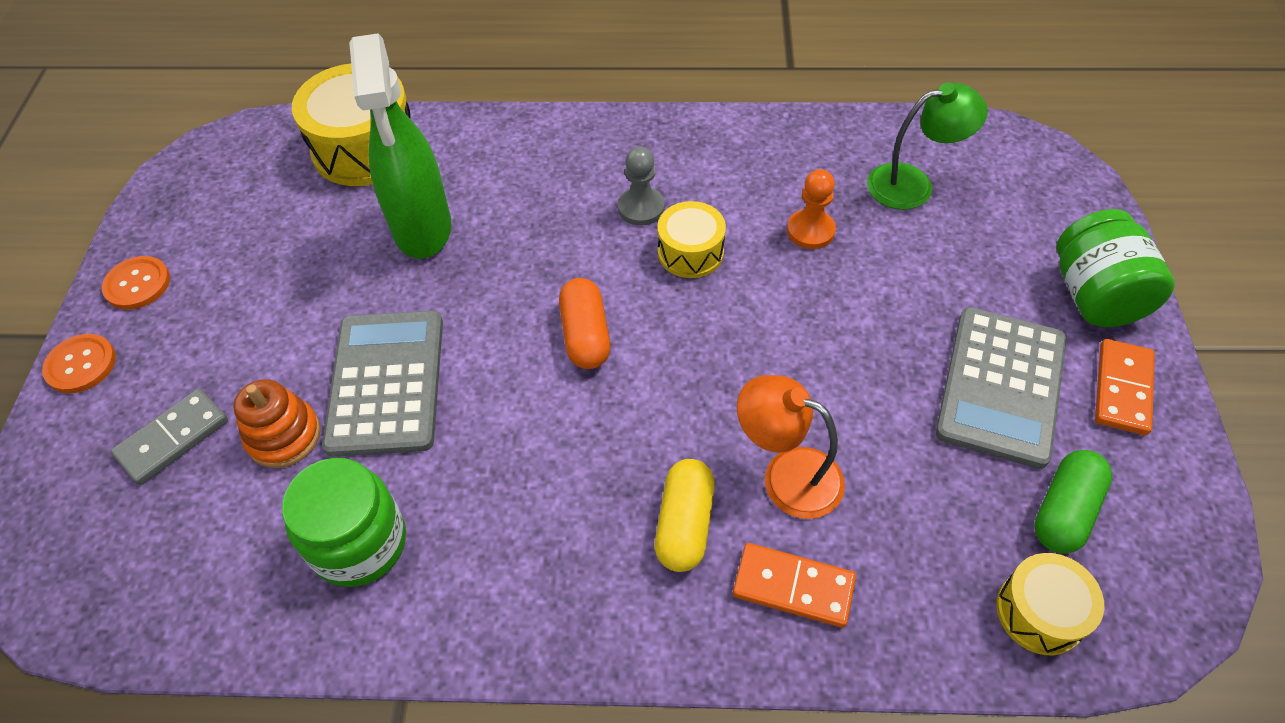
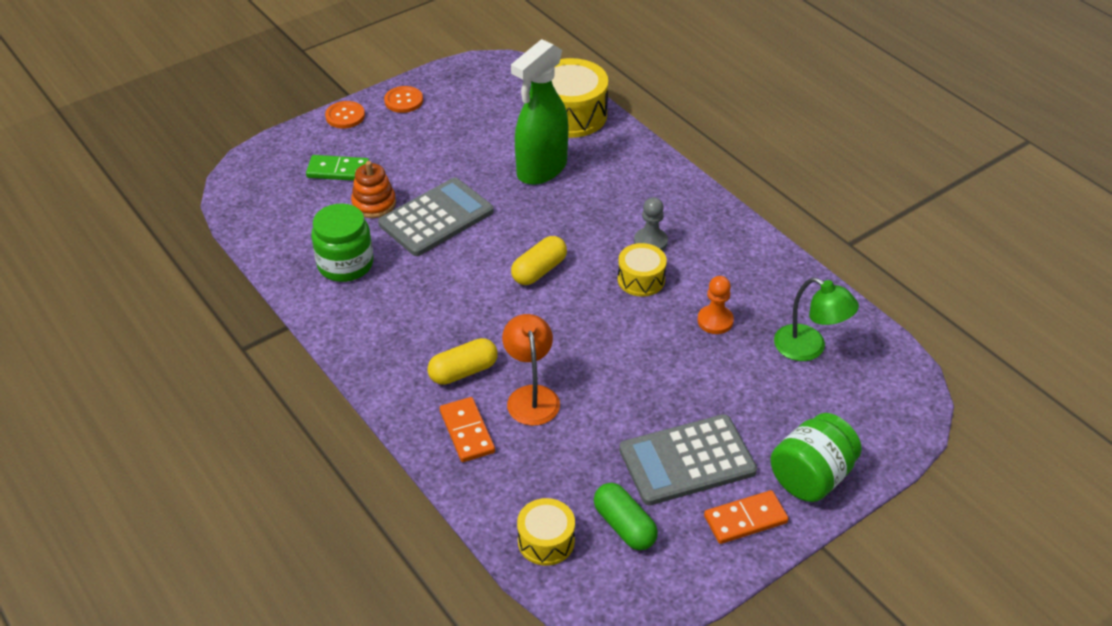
camera: 50 degrees right, 10 degrees down
grey domino [111,388,228,485] -> green domino [306,155,369,181]
orange capsule [559,278,610,369] -> yellow capsule [511,236,567,285]
green capsule [1034,450,1112,554] -> green capsule turned 60 degrees clockwise [594,483,658,550]

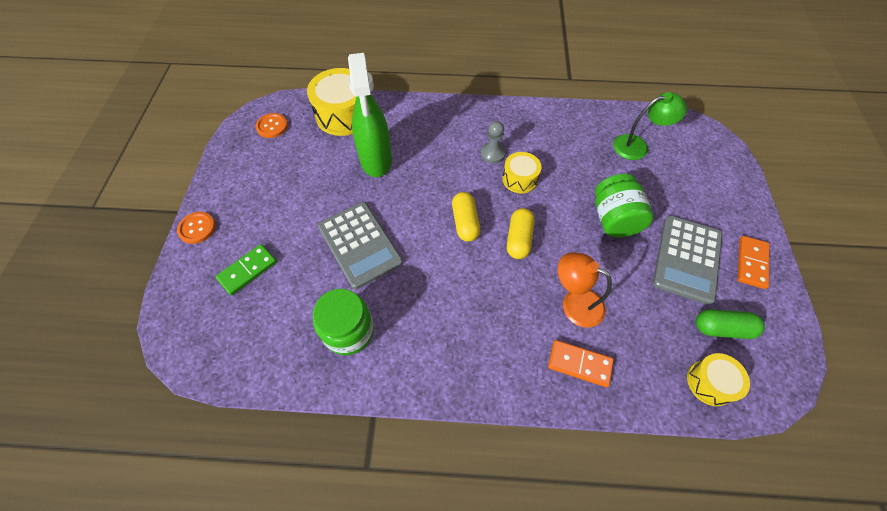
camera: 50 degrees left, 15 degrees up
orange stacking toy [351,161,396,218] -> none
grey calculator [378,177,494,256] -> grey calculator turned 150 degrees clockwise [317,202,403,289]
orange button [384,86,423,113] -> orange button moved to [255,113,288,138]
yellow capsule [428,338,498,385] -> yellow capsule moved to [507,208,535,259]
orange pawn [697,276,734,334] -> none
green jar [770,413,862,502] -> green jar moved to [595,174,653,238]

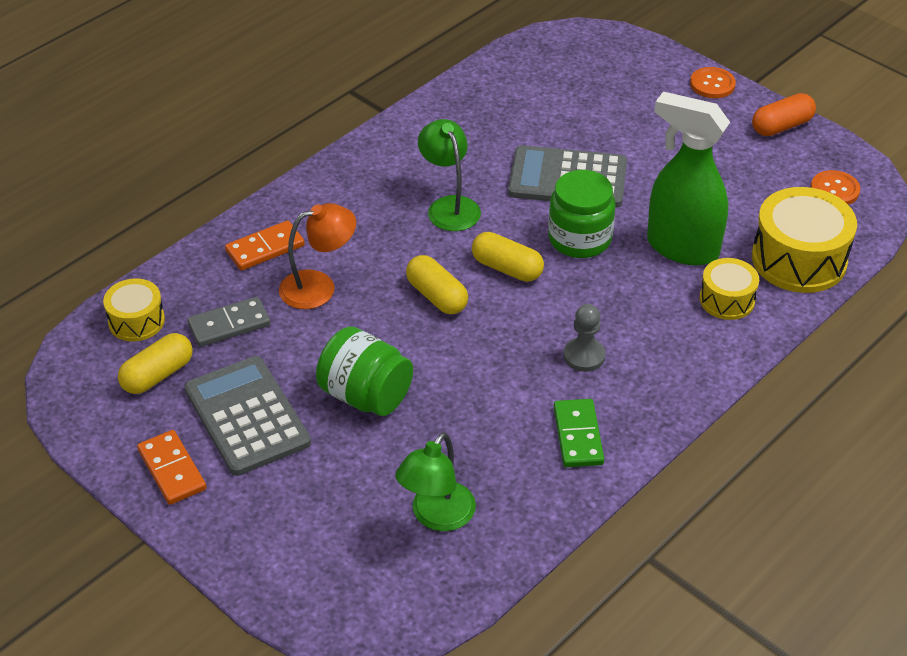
camera: 130 degrees right, 15 degrees down
green domino [215,244,277,295] -> green domino moved to [554,399,604,467]
green jar [313,289,374,355] -> green jar moved to [548,170,616,258]
yellow drum [502,152,542,194] -> yellow drum moved to [700,258,759,320]
green capsule [696,309,765,339] -> yellow capsule [118,333,193,394]
none -> grey domino [187,297,271,347]
none -> green lamp [418,119,481,231]
none -> orange capsule [752,93,816,136]

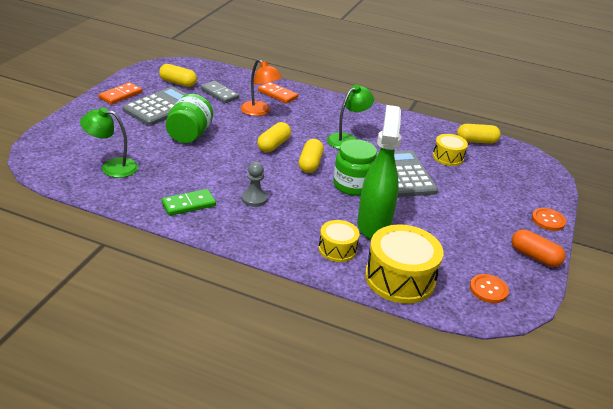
camera: 65 degrees right, 10 degrees down
yellow drum [103,278,165,341] -> yellow drum moved to [433,134,468,166]
none -> yellow capsule [457,124,501,144]

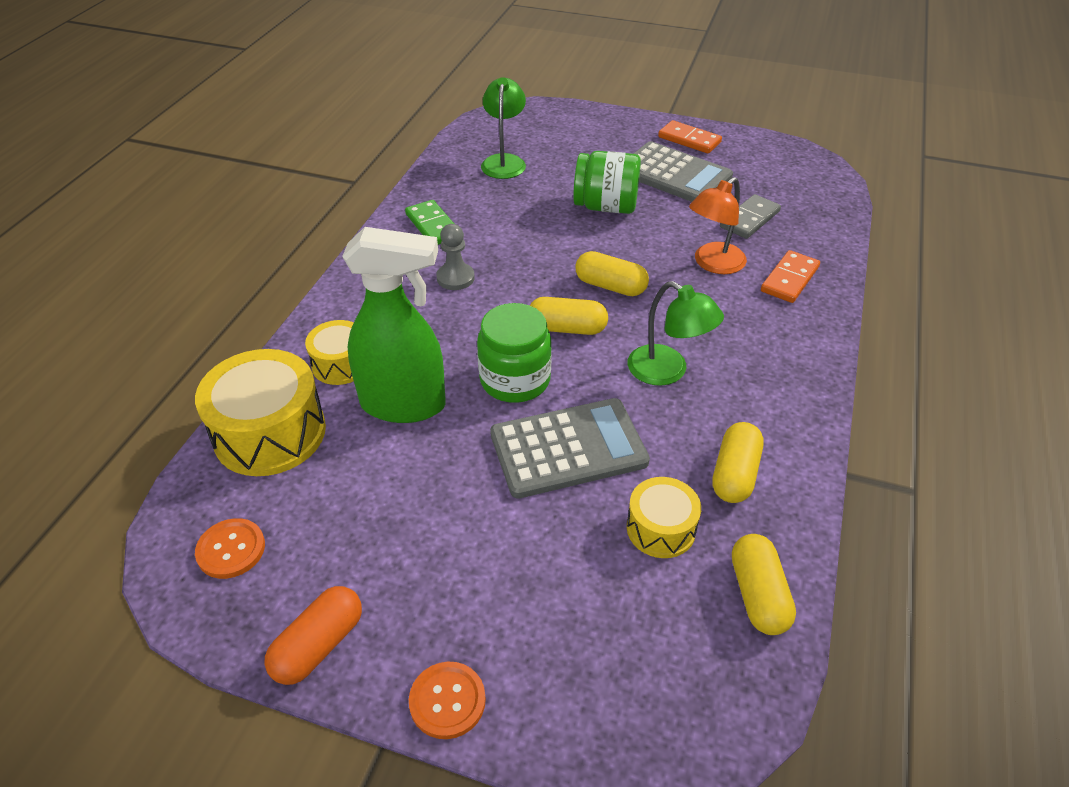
camera: 90 degrees right, 10 degrees up
yellow capsule [159,64,197,87] -> yellow capsule moved to [712,422,764,503]

